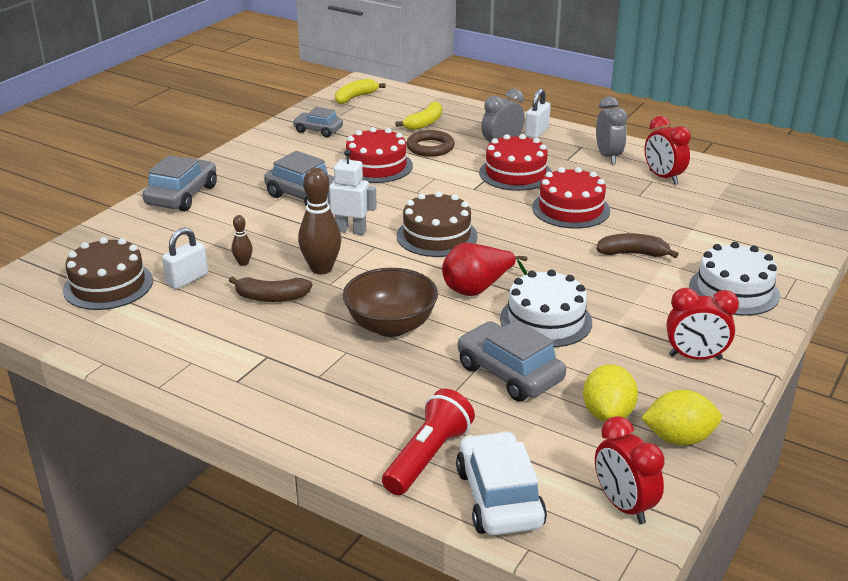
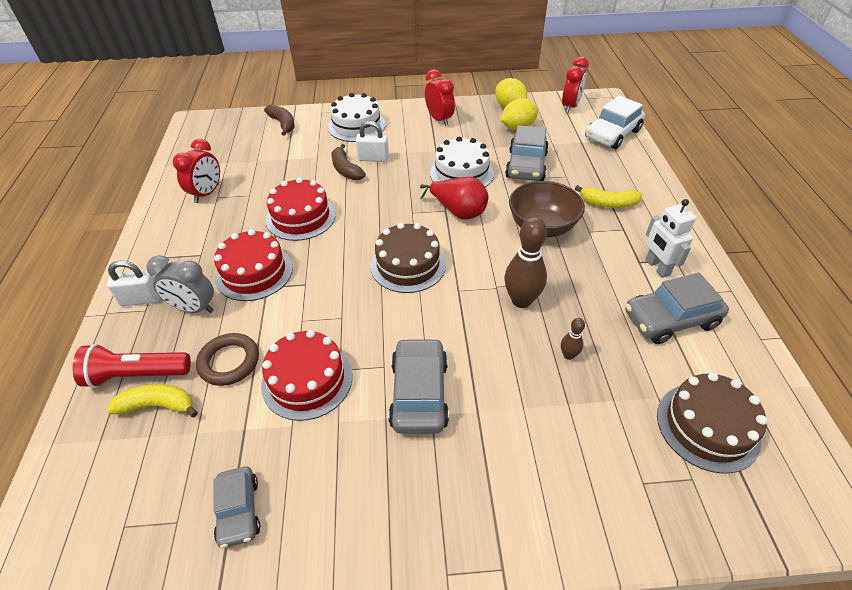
camera: 125 degrees left, 15 degrees up
grey car [143,155,217,211] -> grey car moved to [625,273,729,344]
white padlock [162,227,208,289] -> white padlock moved to [356,121,389,162]
brown banana [229,276,312,302] -> brown banana moved to [264,104,295,136]
white robot [327,150,377,235] -> white robot moved to [645,199,696,278]
yellow banana [335,79,385,104] -> yellow banana moved to [575,185,642,208]
red flashlight [382,389,475,495] -> red flashlight moved to [73,344,191,388]
grey clock [596,97,628,164] -> none

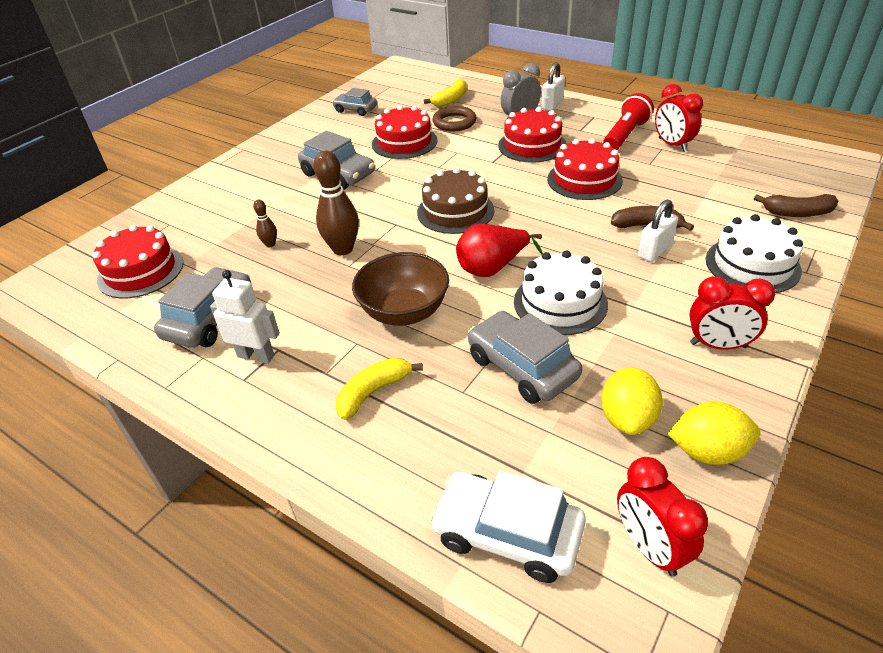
camera: 130 degrees right, 5 degrees down
red flashlight [73,344,191,388] -> red flashlight moved to [603,93,654,150]
white car [585,96,645,149] -> white car turned 60 degrees counterclockwise [430,471,586,583]
brown cake [657,372,767,474] -> red cake [93,225,184,299]

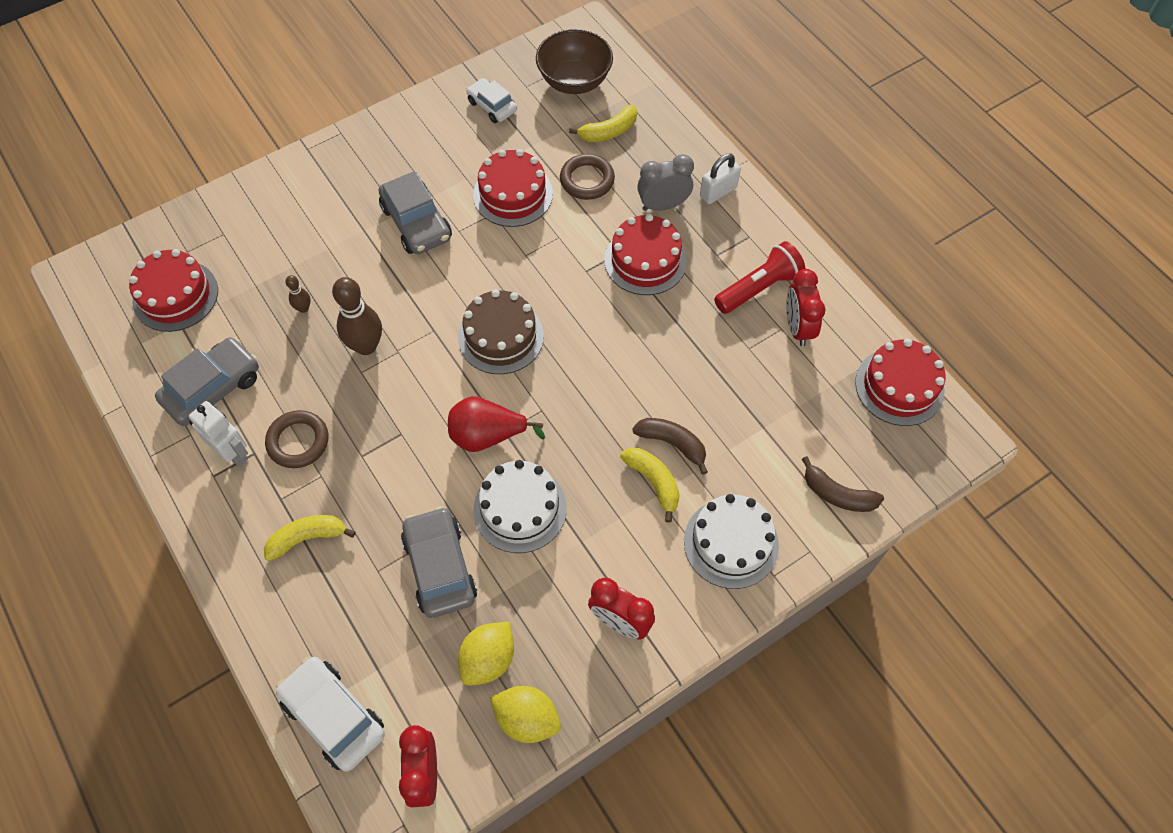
camera: 20 degrees right, 20 degrees up
grey car [332,88,377,116] -> white car [466,78,517,123]
brown bowl [352,252,449,326] -> brown bowl moved to [536,29,613,94]
red cake [547,138,623,200] -> red cake moved to [855,339,946,426]
white padlock [638,199,678,262] -> yellow banana [620,448,680,523]
none -> brown ring [265,410,328,468]

